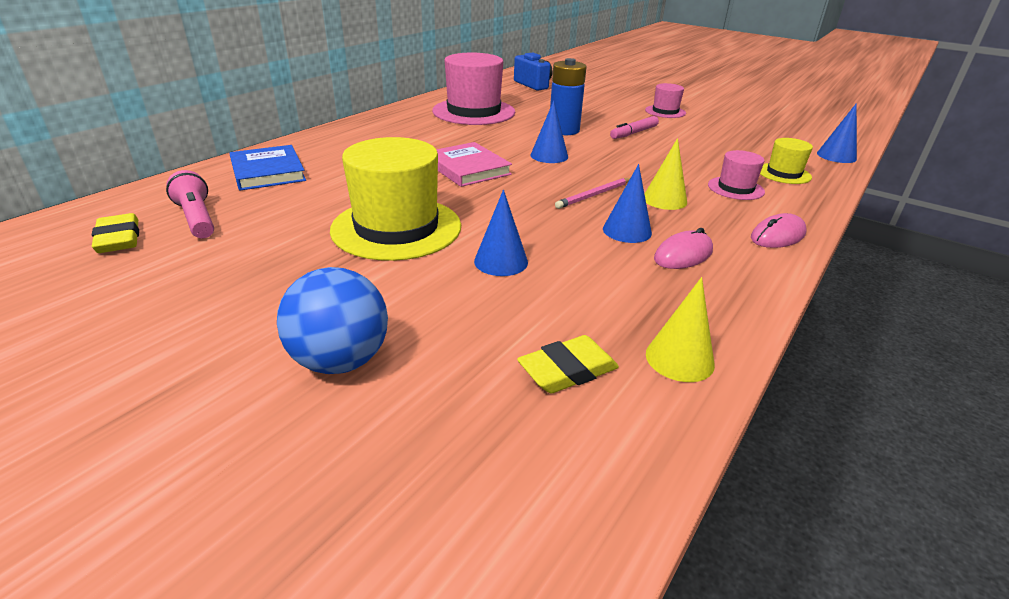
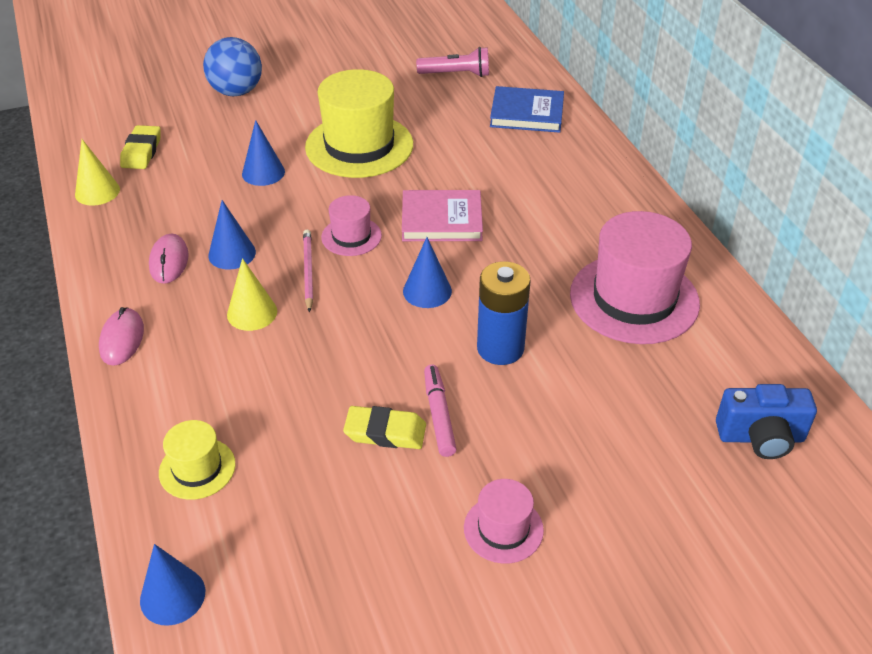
camera: 125 degrees right, 10 degrees up
yellow eraser [92,213,139,253] -> yellow eraser moved to [343,406,426,449]
pink hat [708,150,765,200] -> pink hat moved to [321,195,382,256]

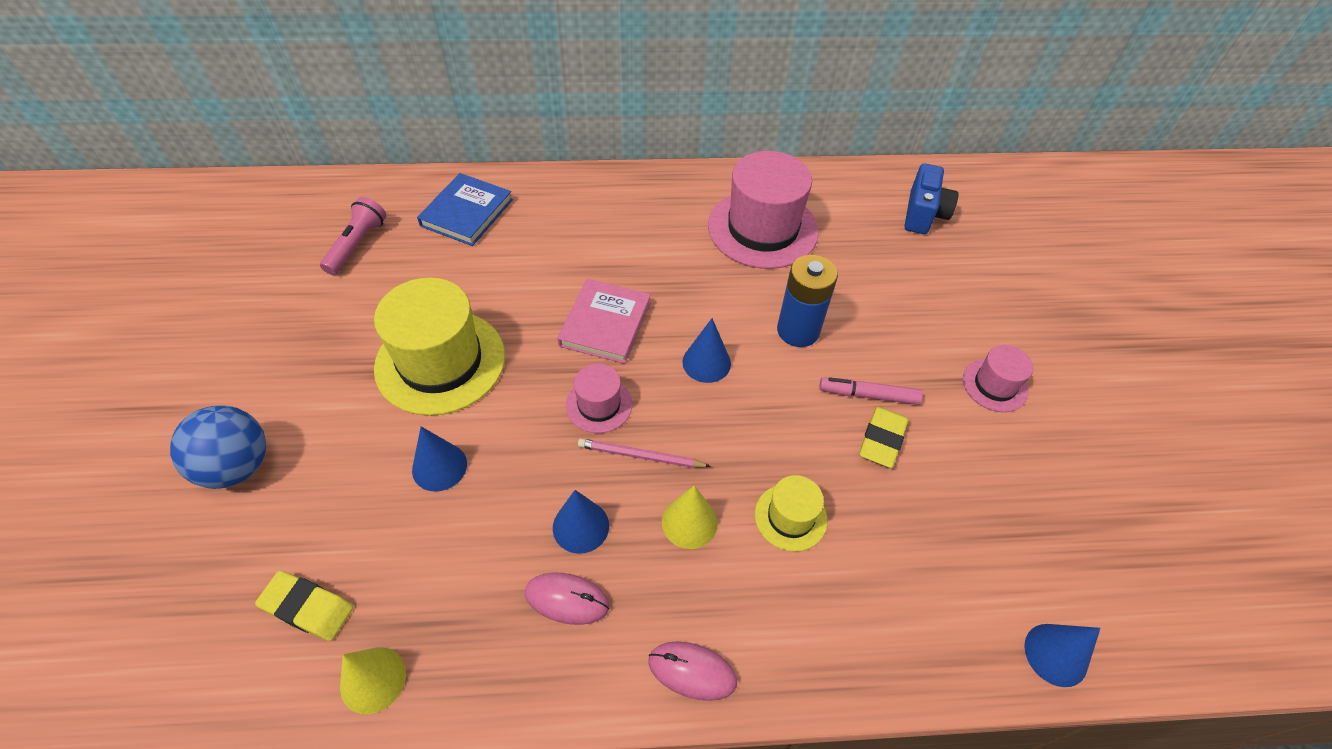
camera: 75 degrees left, 10 degrees up
yellow hat [159,420,236,500] -> yellow hat moved to [755,475,828,552]

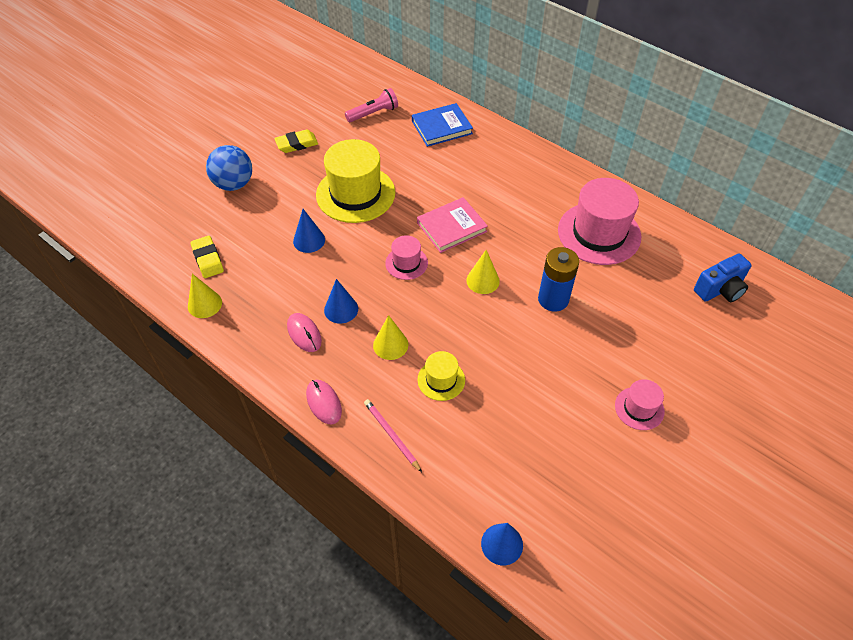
camera: 45 degrees right, 0 degrees up
pink pencil [578,438,711,468] -> pink pencil moved to [364,399,422,472]
blue cone [682,318,731,383] -> yellow cone [466,250,500,294]
pink marker [819,377,923,405] -> none
yellow eraser [860,406,908,468] -> yellow eraser moved to [274,130,318,153]

